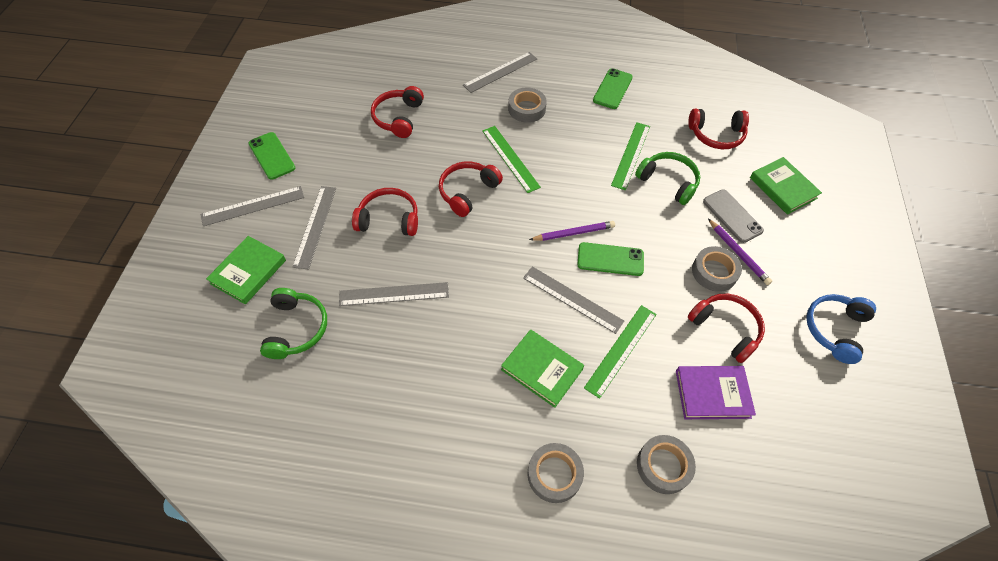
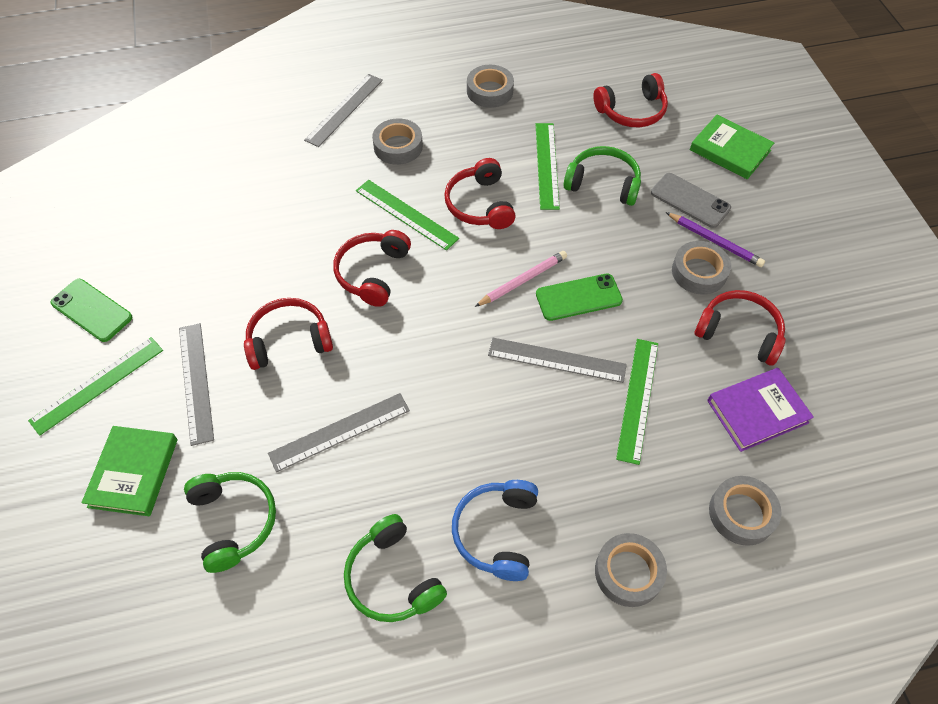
camera: 20 degrees left, 0 degrees up
grey ruler [201,186,304,226] -> green ruler [28,337,163,436]
red headphones [371,86,424,138] -> red headphones moved to [445,158,516,229]
green book [501,329,584,408] -> none
purple pencil [529,221,615,241] -> pink pencil [475,251,567,307]
green phone [593,68,633,109] -> grey tape [467,65,514,108]
blue headphones [806,294,876,364] -> blue headphones moved to [452,480,538,581]
none -> green headphones [344,514,447,622]

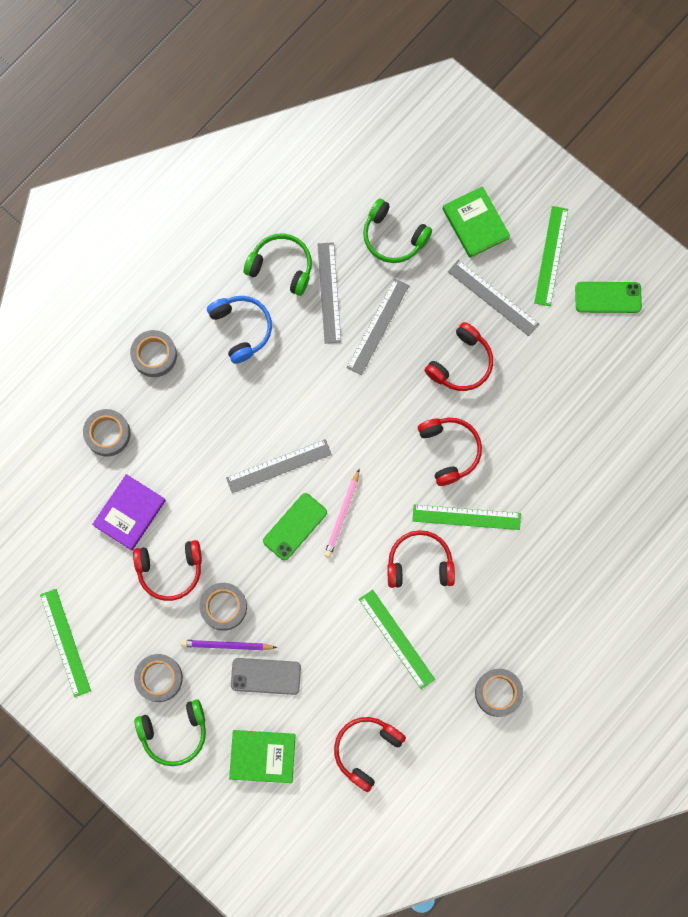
camera: 145 degrees right, 20 degrees up
grey ruler [304,74,383,147] -> grey ruler moved to [317,242,341,344]
grey tape [372,118,423,165] -> grey tape moved to [134,654,183,702]
red headphones [445,158,516,229] -> red headphones turned 45 degrees counterclockwise [387,530,455,588]
green headphones [564,146,641,206] -> green headphones moved to [135,699,206,766]
green ruler [616,339,658,465] -> green ruler moved to [40,589,91,697]

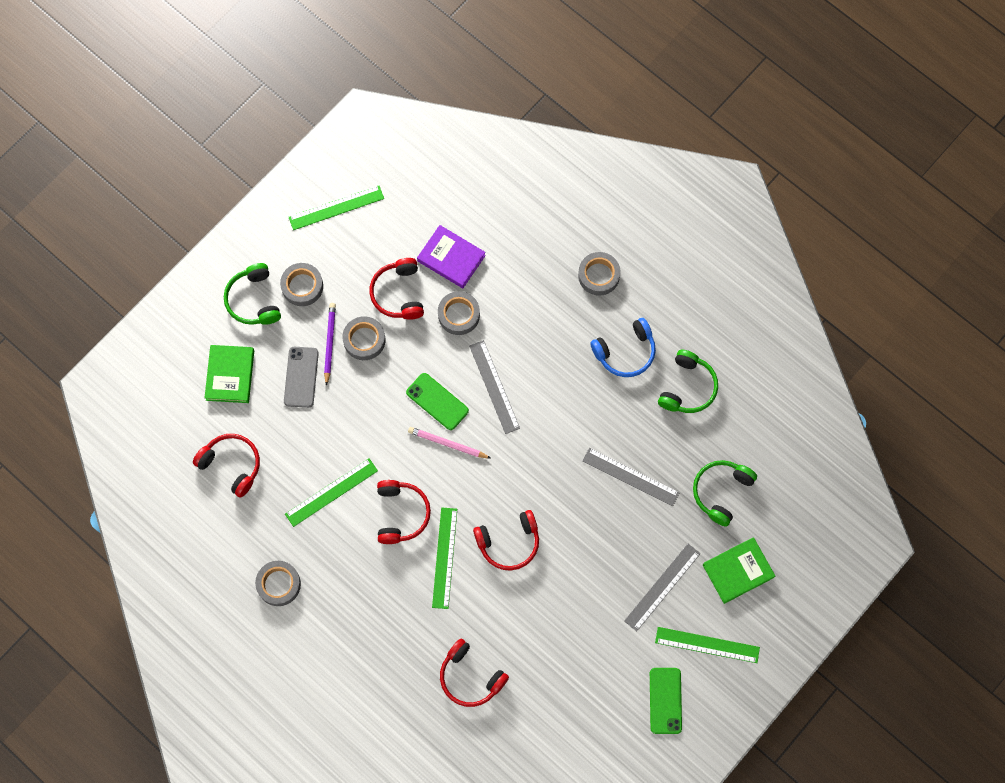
camera: 90 degrees right, 5 degrees down
grey tape [83,409,131,457] -> grey tape moved to [438,291,480,335]
grey ruler [317,242,341,344] -> none
red headphones [425,322,493,391] -> red headphones moved to [440,639,509,707]

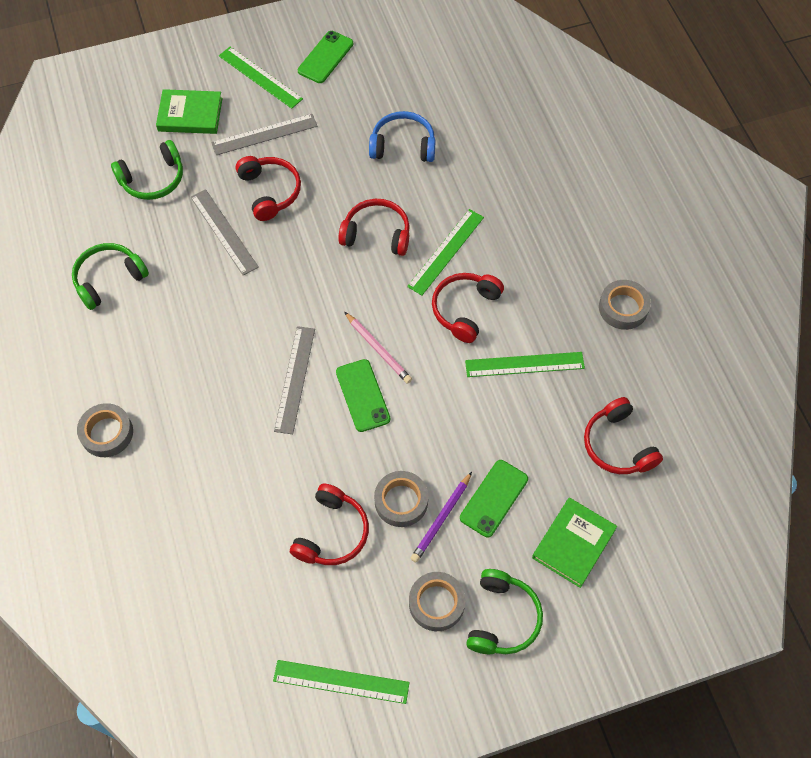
camera: 150 degrees left, 10 degrees down
grey phone [284,347,319,408] -> green phone [460,460,528,537]
purple book [417,225,486,288] -> none
grey tape [438,291,480,335] -> none
red headphones [440,639,509,707] -> red headphones moved to [236,156,301,221]
blue headphones [590,318,656,377] -> blue headphones moved to [369,111,436,162]

